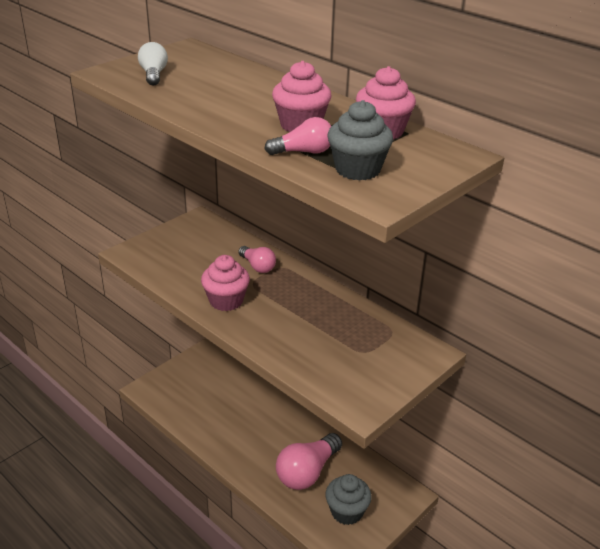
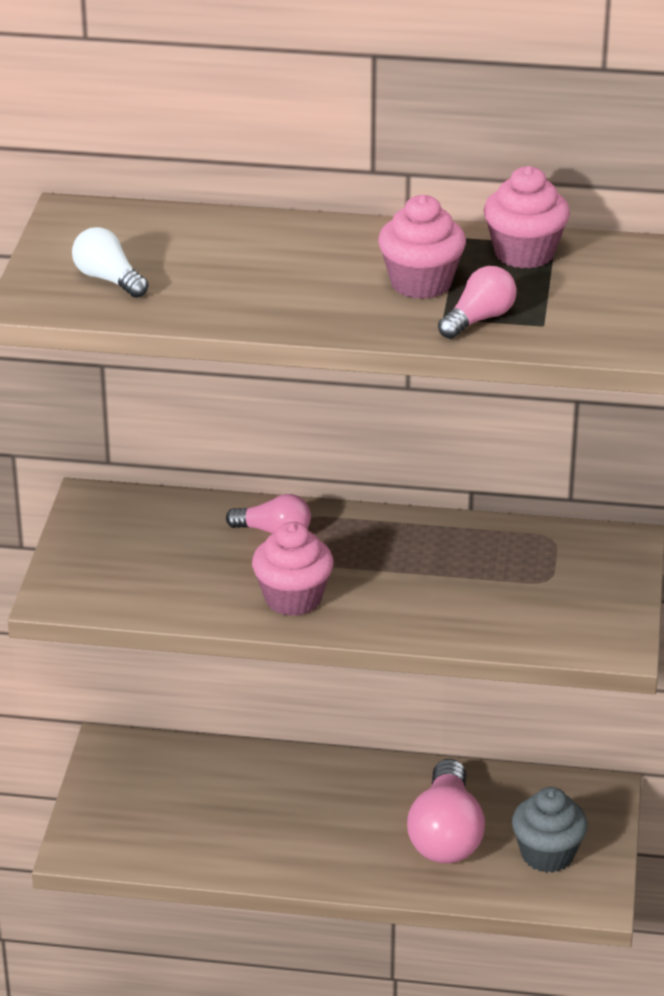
camera: 35 degrees left, 0 degrees up
grey cupcake [328,100,393,181] -> none

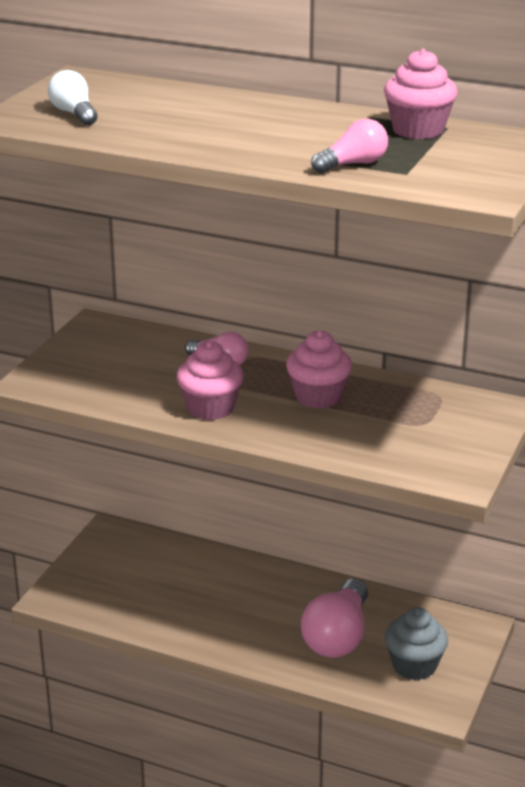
camera: 15 degrees right, 5 degrees down
pink cupcake [378,195,466,299] -> pink cupcake moved to [286,330,352,409]

